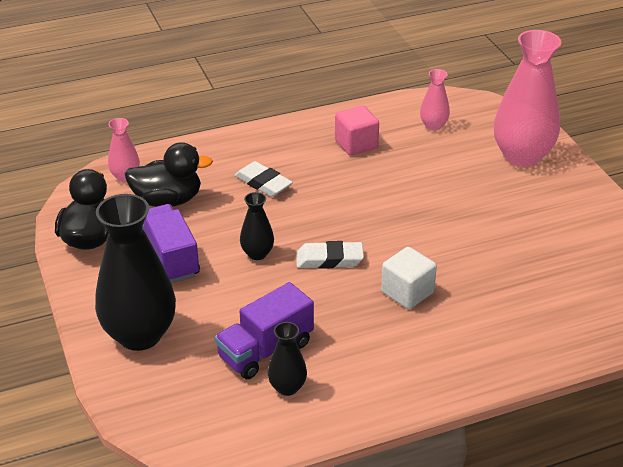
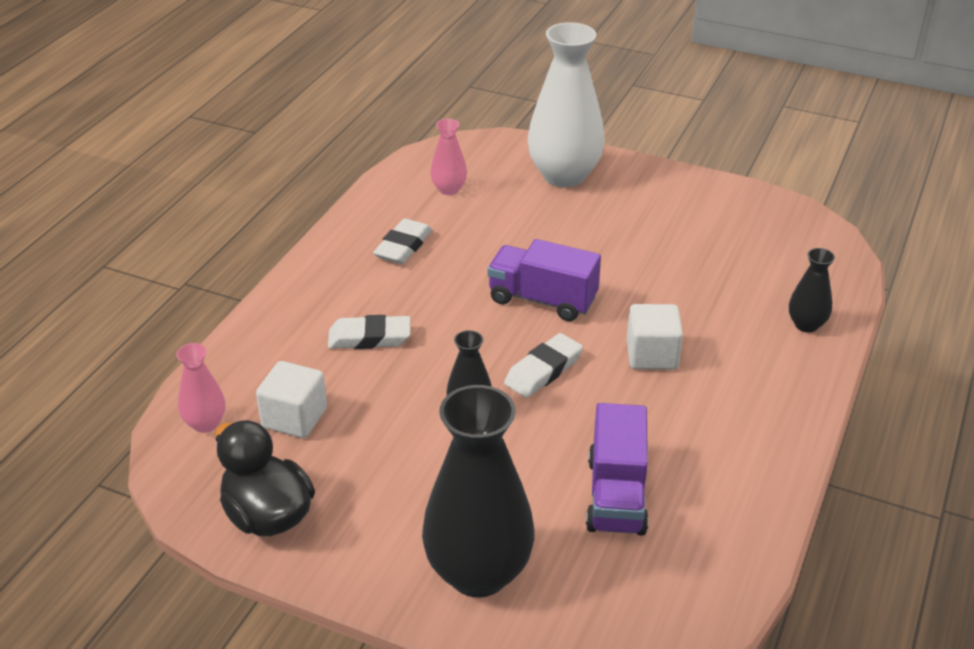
camera: 45 degrees left, 0 degrees up
black duck [125,142,213,207] -> white cube [256,361,327,438]
purple truck [142,204,200,283] -> purple truck moved to [487,239,601,321]
black vase [268,322,307,396] -> black vase moved to [789,248,835,333]
pink cube [335,106,379,156] -> white eraser [373,218,432,264]
pink vase [494,30,561,167] -> white vase [528,22,605,188]

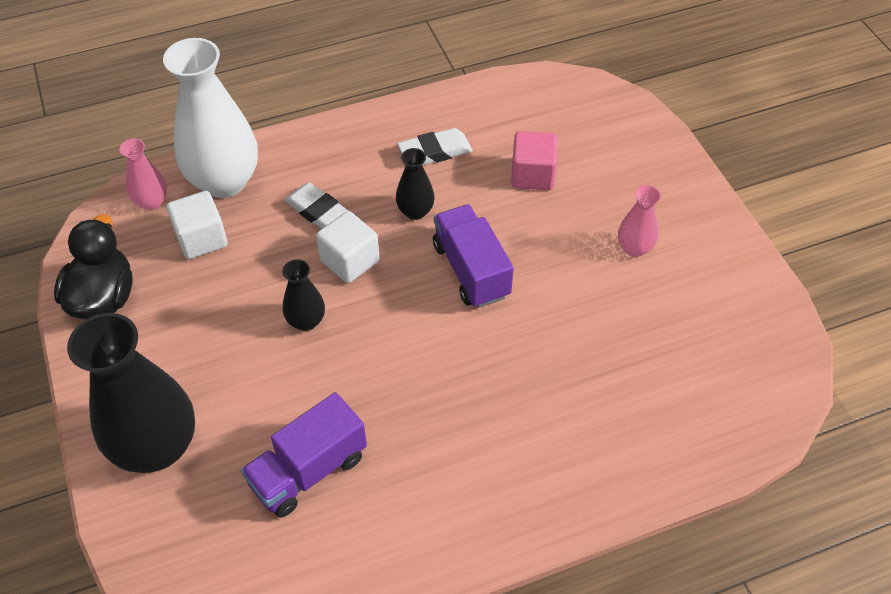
camera: 45 degrees right, 15 degrees up
pink vase [430,119,467,195] -> pink vase moved to [618,185,661,257]
white eraser [504,333,583,398] -> none
white vase [528,22,605,188] -> white vase moved to [163,38,258,198]
white cube [627,304,683,370] -> white cube moved to [316,211,380,283]
black vase [789,248,835,333] -> black vase moved to [396,148,435,220]
none -> pink cube [511,131,558,190]

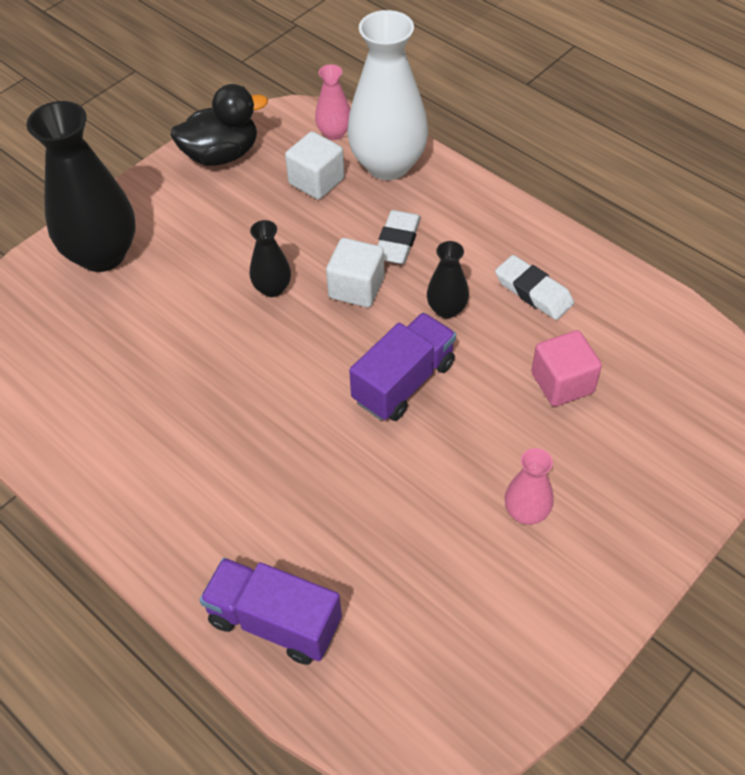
camera: 65 degrees right, 0 degrees up
purple truck [241,392,367,518] -> purple truck moved to [200,558,342,665]

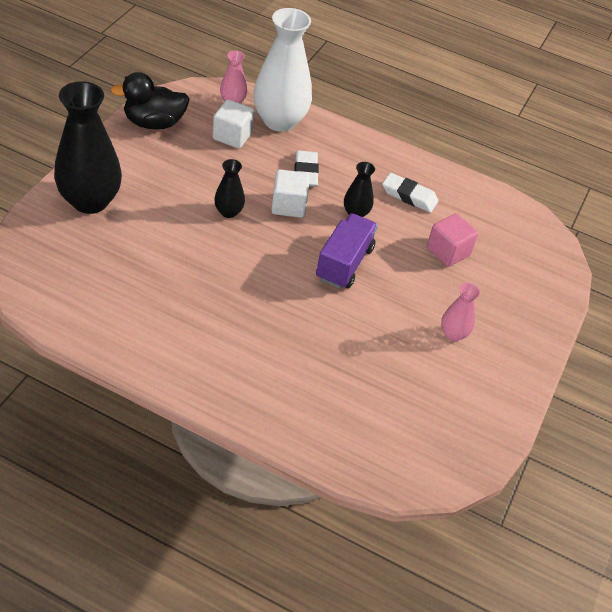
camera: 25 degrees left, 5 degrees down
black duck [171,84,268,166] -> black duck turned 150 degrees counterclockwise [111,72,190,129]
purple truck [200,558,342,665] -> none

